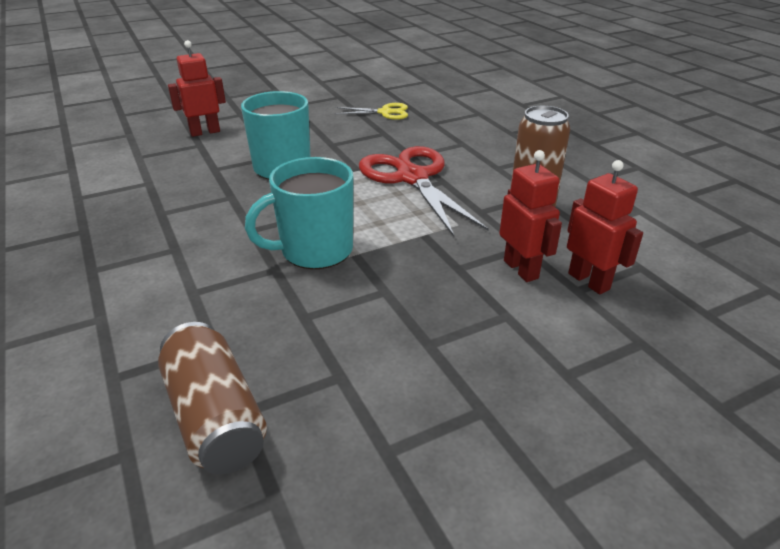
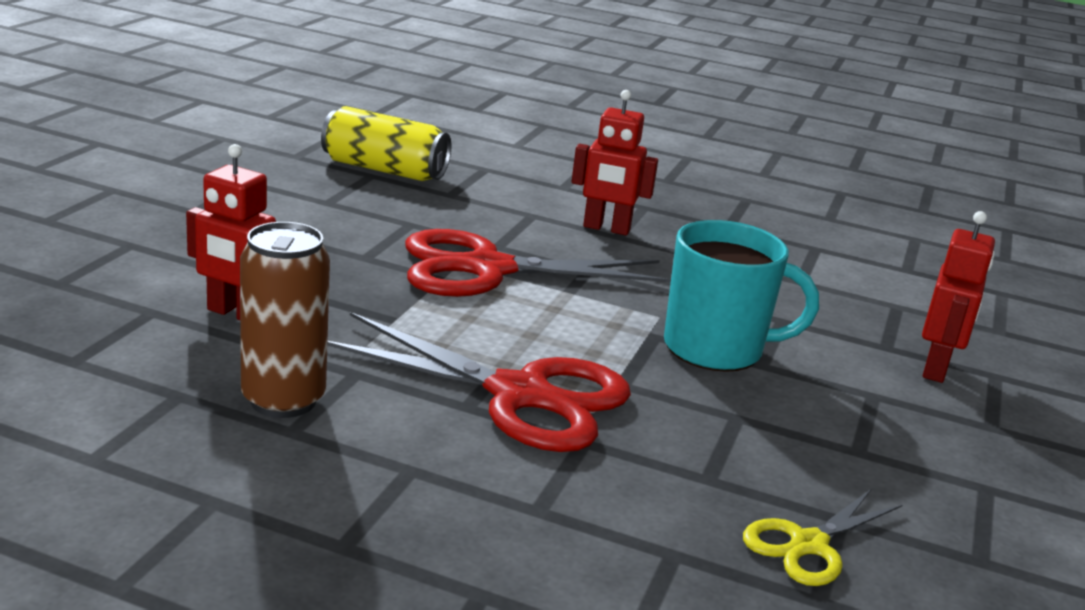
camera: 135 degrees right, 10 degrees down
brown can [158,322,267,474] -> yellow can [321,106,451,181]
turquoise mug [245,157,353,269] -> red scissors [405,229,671,297]
red robot [567,160,643,294] -> red robot moved to [572,90,658,235]

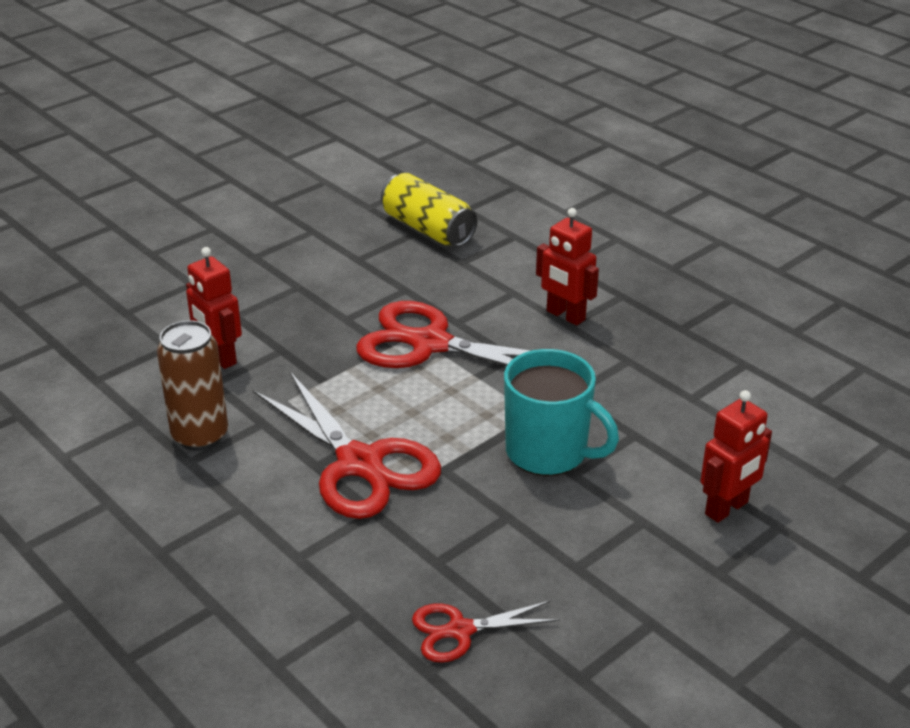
camera: 30 degrees right, 10 degrees up
yellow scissors [743,489,902,586] -> red scissors [412,600,560,663]

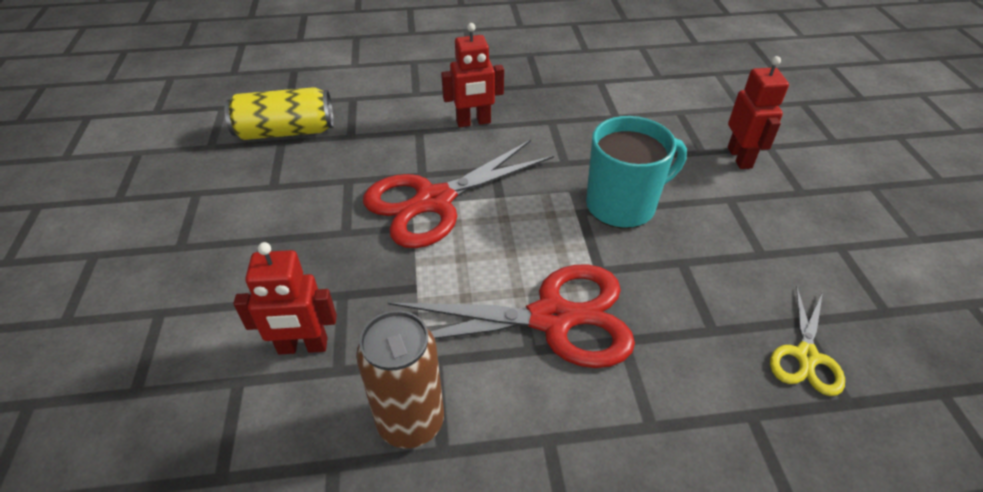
camera: 55 degrees left, 10 degrees up
red scissors [412,600,560,663] -> yellow scissors [770,286,845,396]

